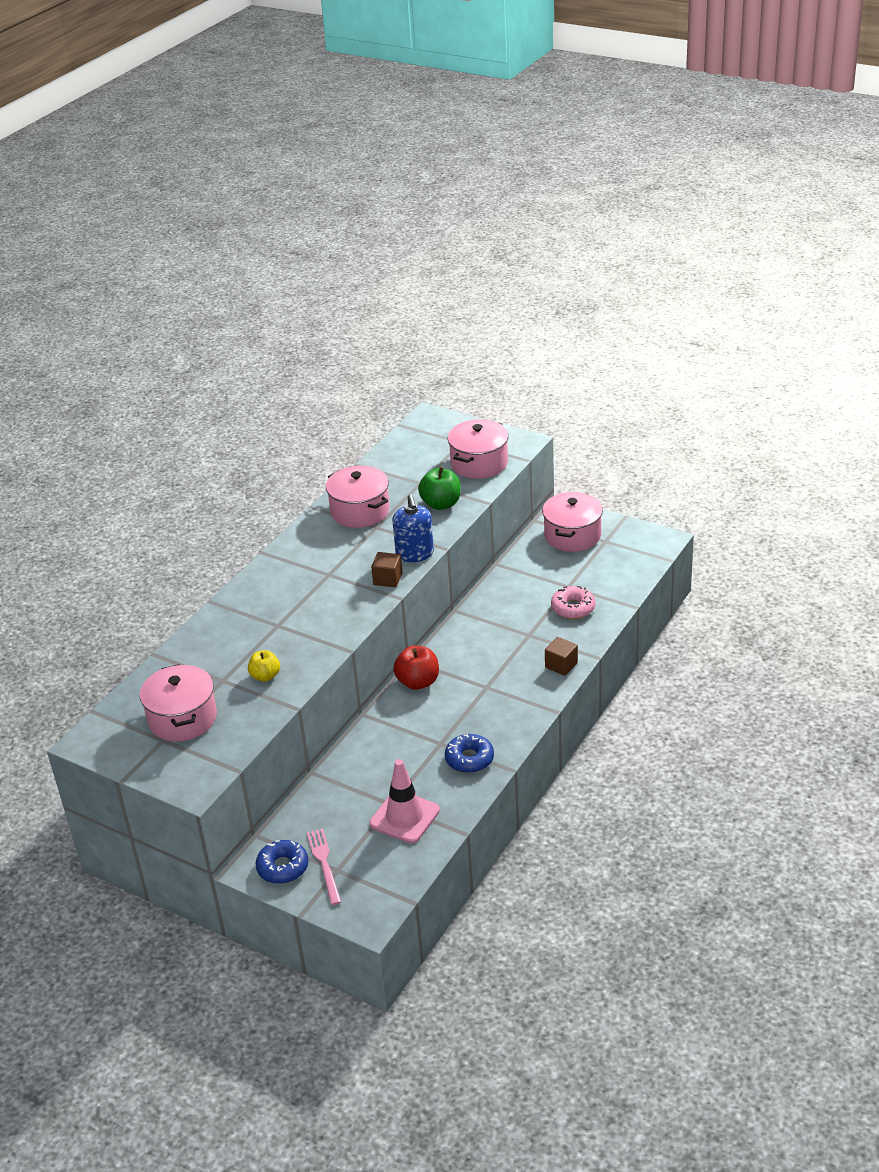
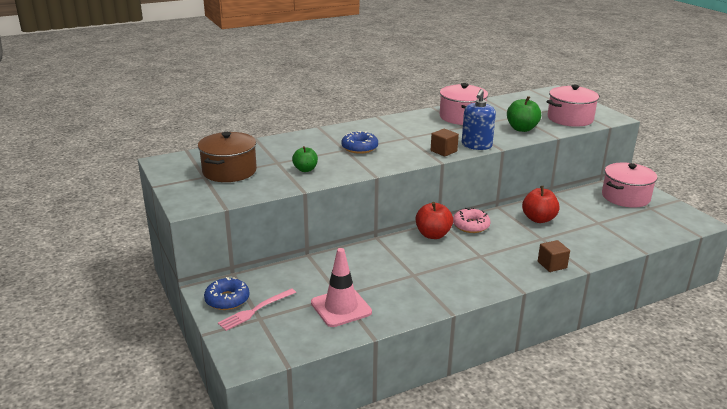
camera: 30 degrees right, 10 degrees down
pink pot [140,664,217,742] -> brown pot [198,132,257,182]
yellow apple [248,650,280,682] -> green apple [292,146,318,172]
pink fork [307,828,341,905] -> pink fork turned 150 degrees counterclockwise [218,288,296,331]
blue donut [445,734,494,773] -> blue donut moved to [341,131,378,154]
pink donut [551,586,596,619] -> pink donut moved to [453,208,491,233]
none -> red apple [522,186,560,223]

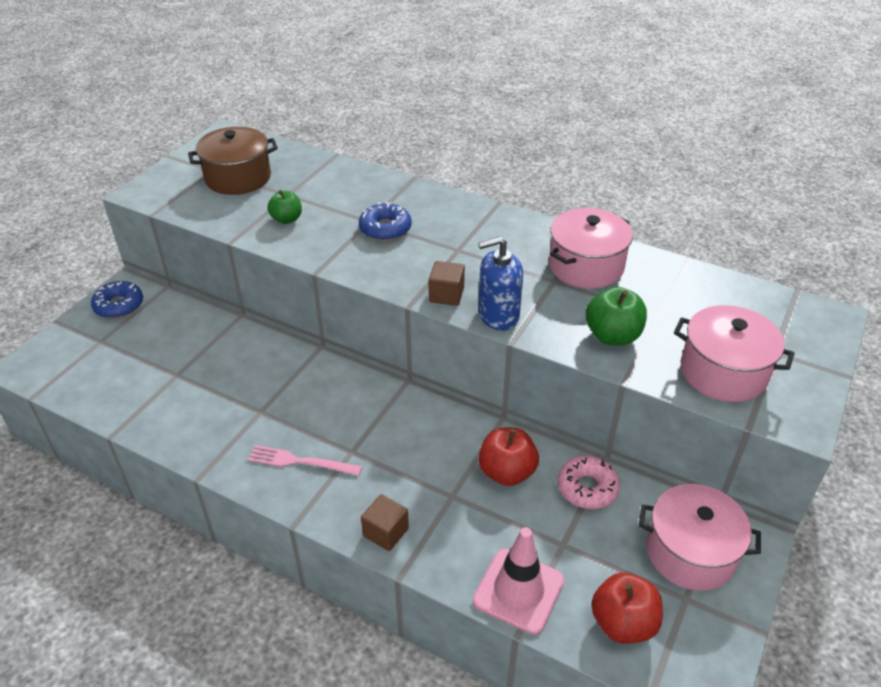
camera: 55 degrees right, 15 degrees up
pink fork [218,288,296,331] -> pink fork moved to [248,445,362,476]
pink traffic cone [311,248,372,327] -> pink traffic cone moved to [473,527,564,635]
red apple [415,202,453,239] -> red apple moved to [591,572,663,644]
pink donut [453,208,491,233] -> pink donut moved to [558,456,620,509]

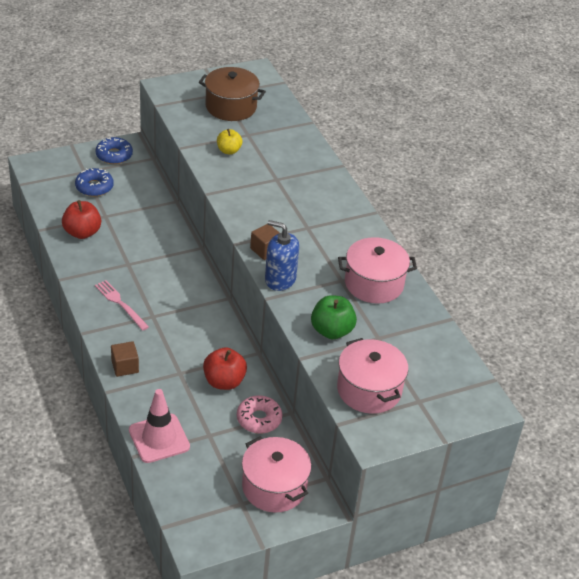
camera: 35 degrees right, 0 degrees up
green apple [268,190,302,224] -> yellow apple [217,129,242,154]
blue donut [359,202,412,241] -> blue donut moved to [75,168,114,197]
red apple [591,572,663,644] -> red apple moved to [62,200,101,239]

